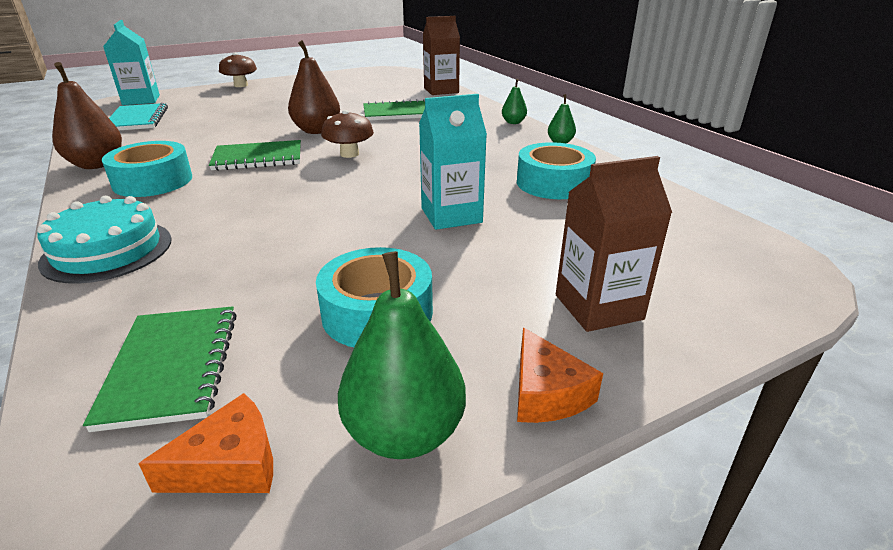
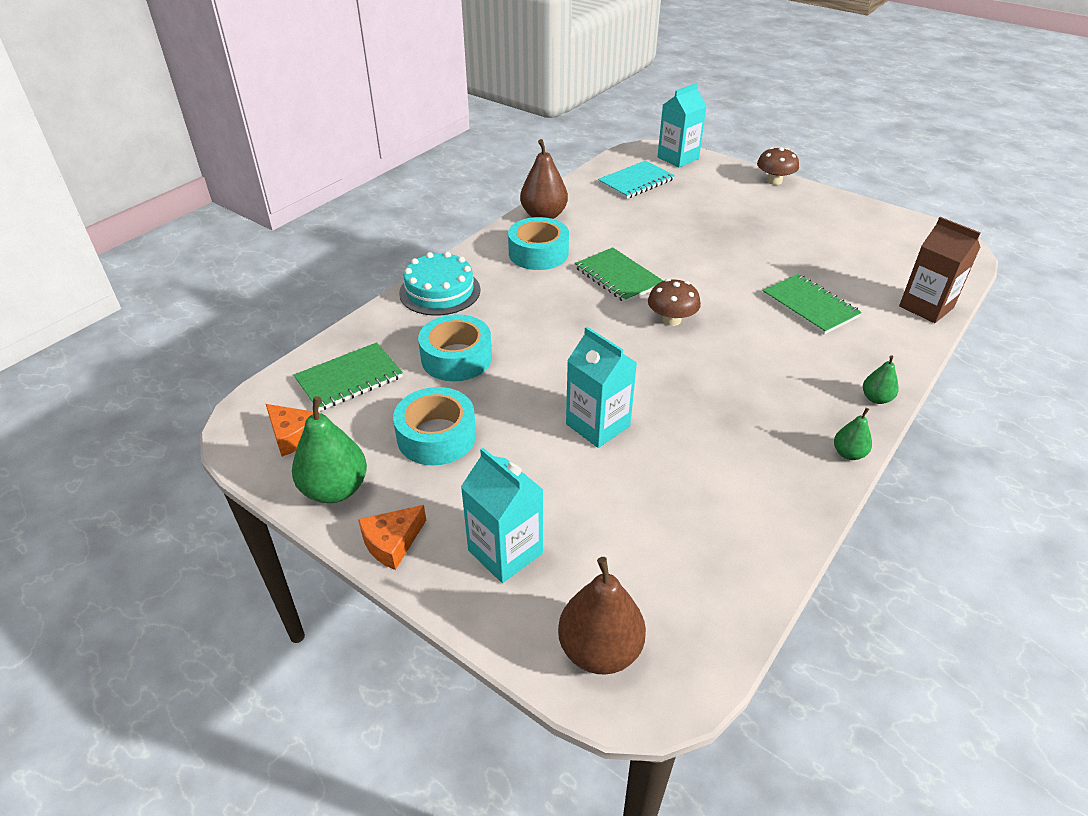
camera: 65 degrees right, 10 degrees up
brown pear [288,40,340,134] -> brown pear moved to [558,557,646,674]
turquoise tape [517,142,596,199] -> turquoise tape moved to [418,314,492,381]
brown carton [556,156,672,332] -> turquoise carton [461,448,543,583]

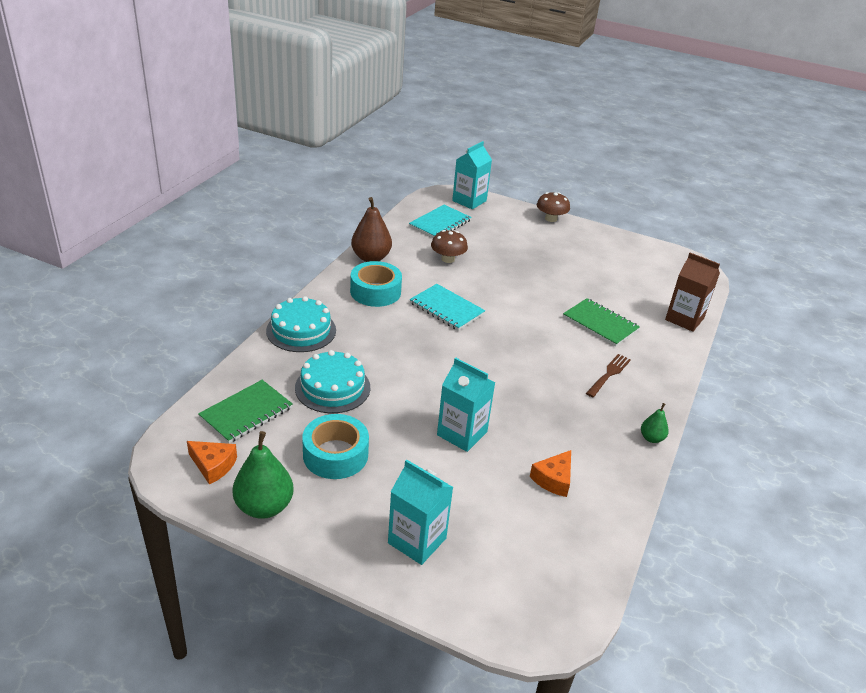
camera: 15 degrees left, 5 degrees down
orange cheese [358,505,426,570] -> orange cheese moved to [530,450,571,497]
turquoise tape [418,314,492,381] -> turquoise cake [295,350,370,413]
brown pear [558,557,646,674] -> none
green notebook [575,247,663,303] -> turquoise notebook [410,284,485,331]
brown mushroom [648,279,701,326] -> brown mushroom moved to [431,230,468,263]
green pear [863,355,899,404] -> none
none -> brown fork [586,354,631,397]

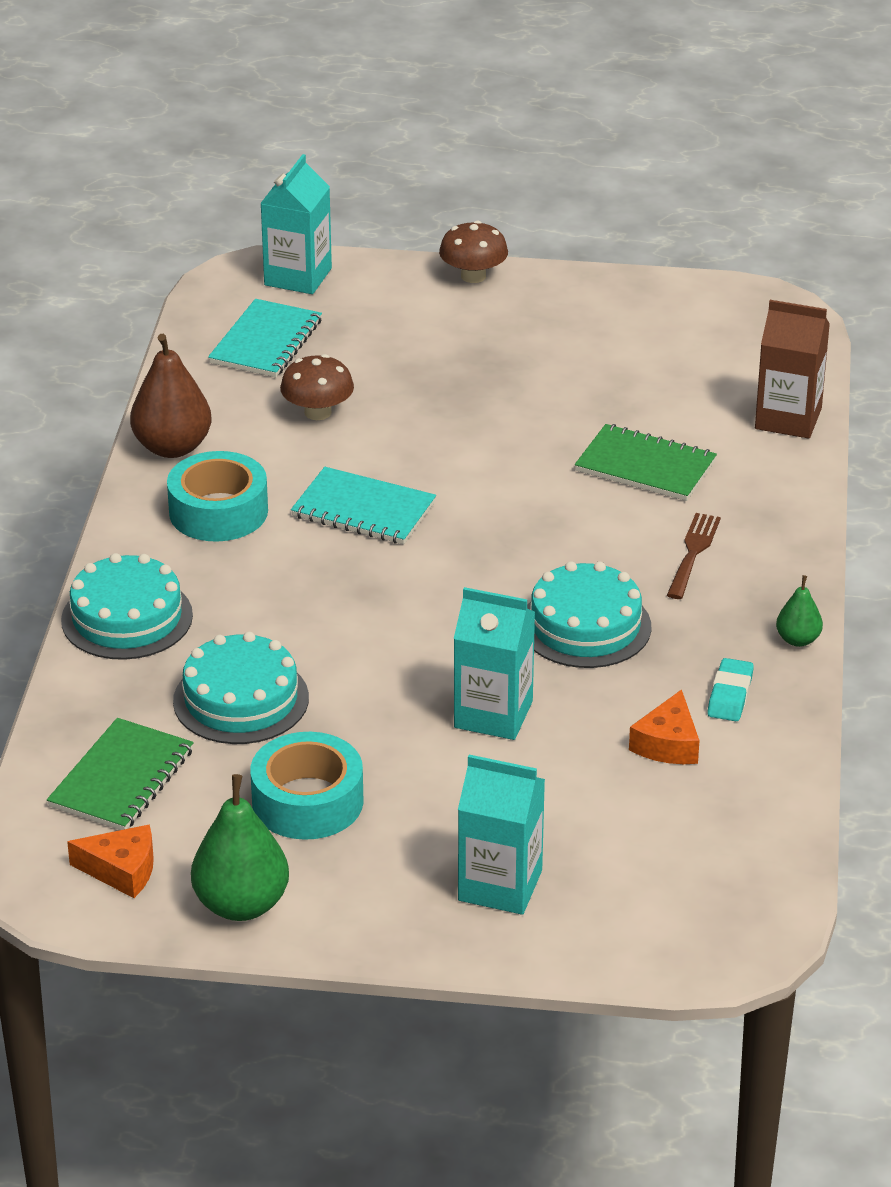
camera: 15 degrees left, 0 degrees up
none -> turquoise cake [527,561,651,668]
none -> turquoise eraser [707,658,754,721]

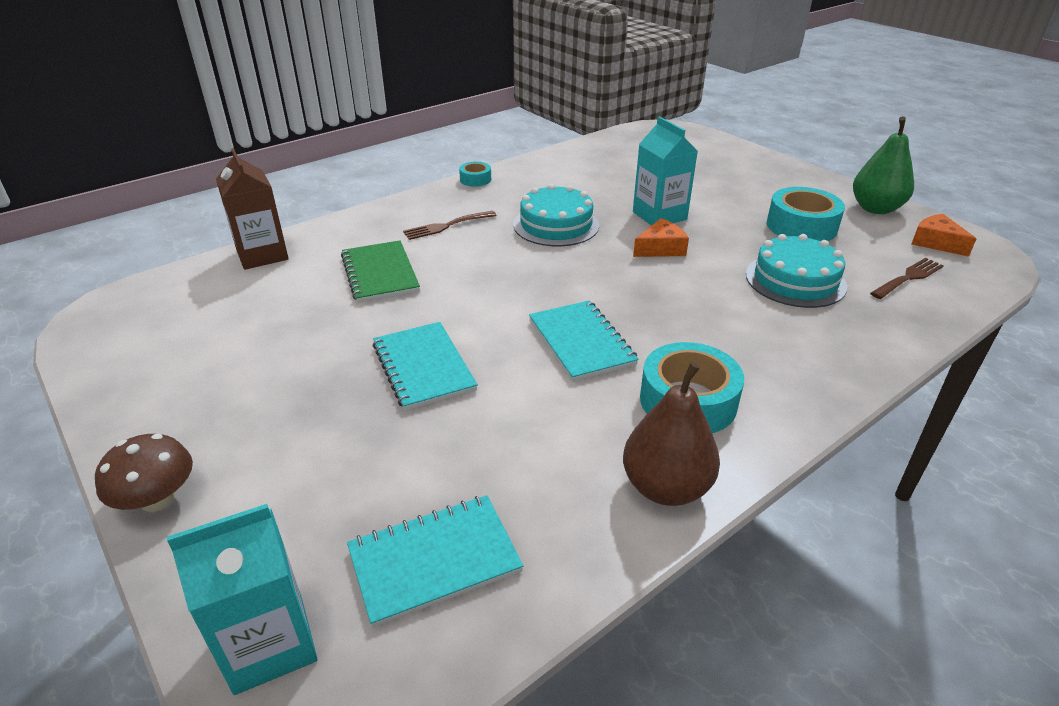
camera: 135 degrees left, 0 degrees up
green notebook [47,718,194,830] -> brown fork [870,258,944,299]
turquoise cake [61,553,193,660] -> none
brown mushroom [280,354,354,420] -> none
turquoise carton [458,755,545,915] -> none
orange cheese [629,689,700,764] -> orange cheese moved to [633,218,689,257]
turquoise eraser [707,658,754,721] -> none
green pear [776,575,823,647] -> turquoise tape [459,162,491,187]
none -> turquoise notebook [373,322,478,411]

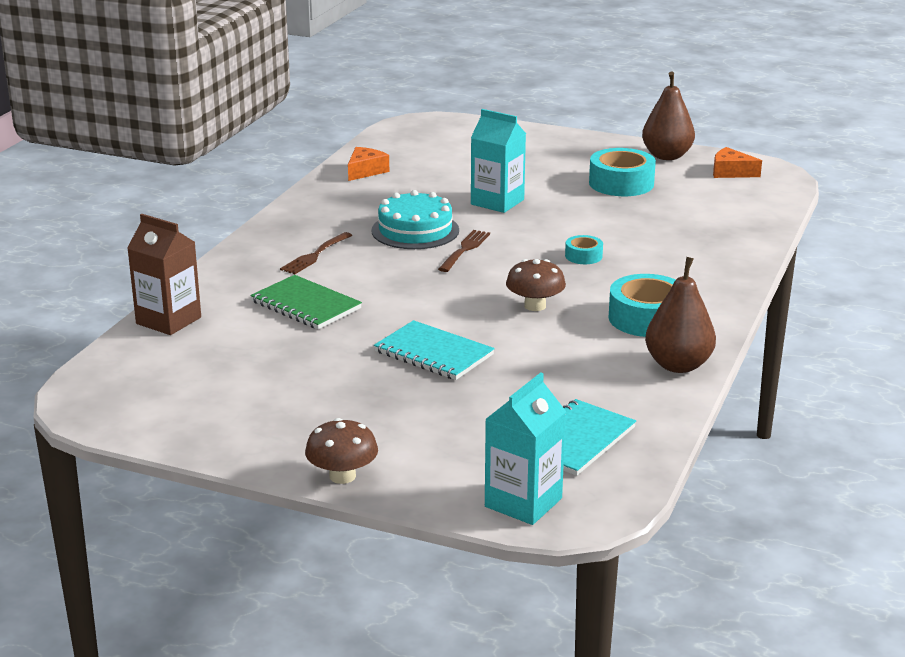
camera: 30 degrees left, 10 degrees down
turquoise tape [459,162,491,187] -> turquoise tape moved to [565,235,603,264]
turquoise notebook [529,300,639,382] -> brown mushroom [506,259,566,311]
orange cheese [633,218,689,257] -> orange cheese moved to [348,147,389,181]
turquoise cake [746,234,847,308] -> none
green pear [853,117,914,214] -> brown pear [642,72,695,160]
brown fork [870,258,944,299] -> brown fork moved to [438,230,490,272]

